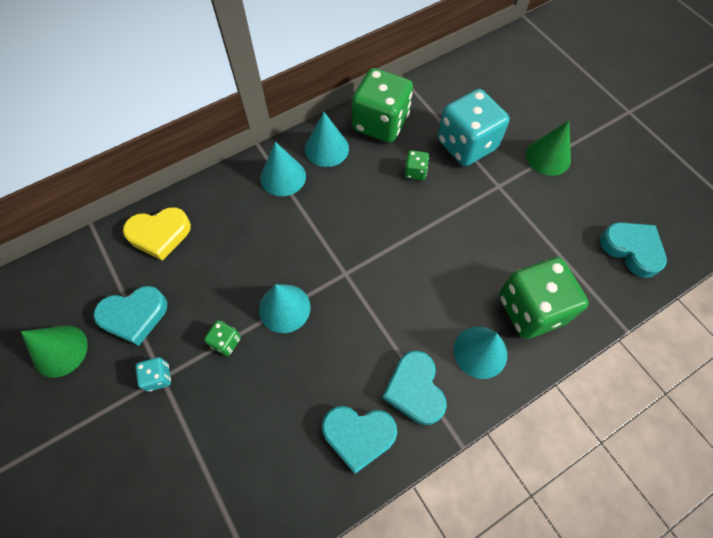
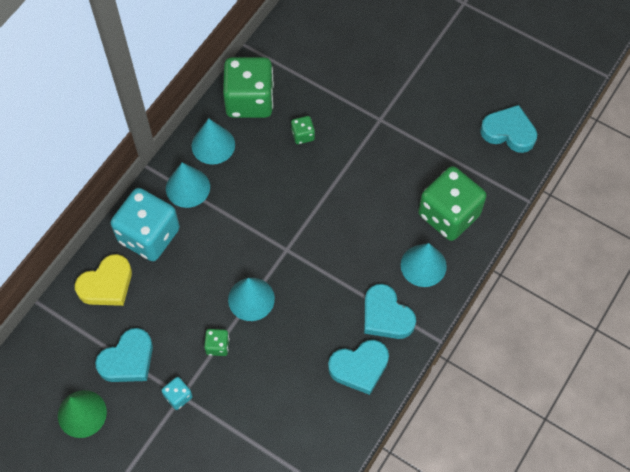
camera: 25 degrees left, 0 degrees up
turquoise dice [437,89,509,166] -> turquoise dice moved to [111,188,180,261]
green cone [526,121,571,176] -> none

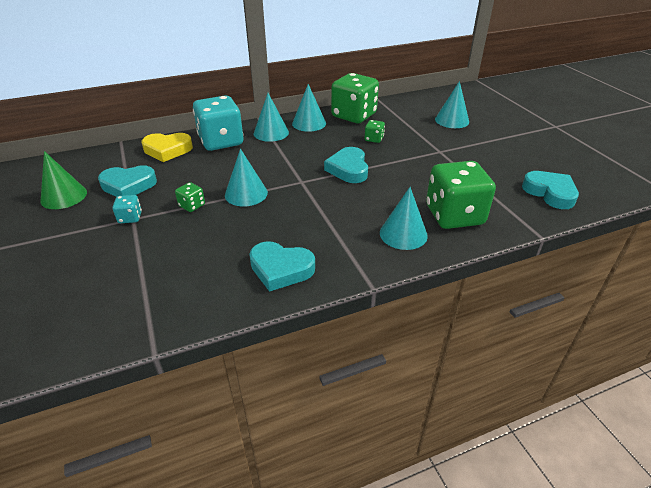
camera: 35 degrees right, 25 degrees down
turquoise heart [364,284,416,339] -> turquoise heart moved to [324,147,368,183]
none -> turquoise cone [435,81,469,128]

